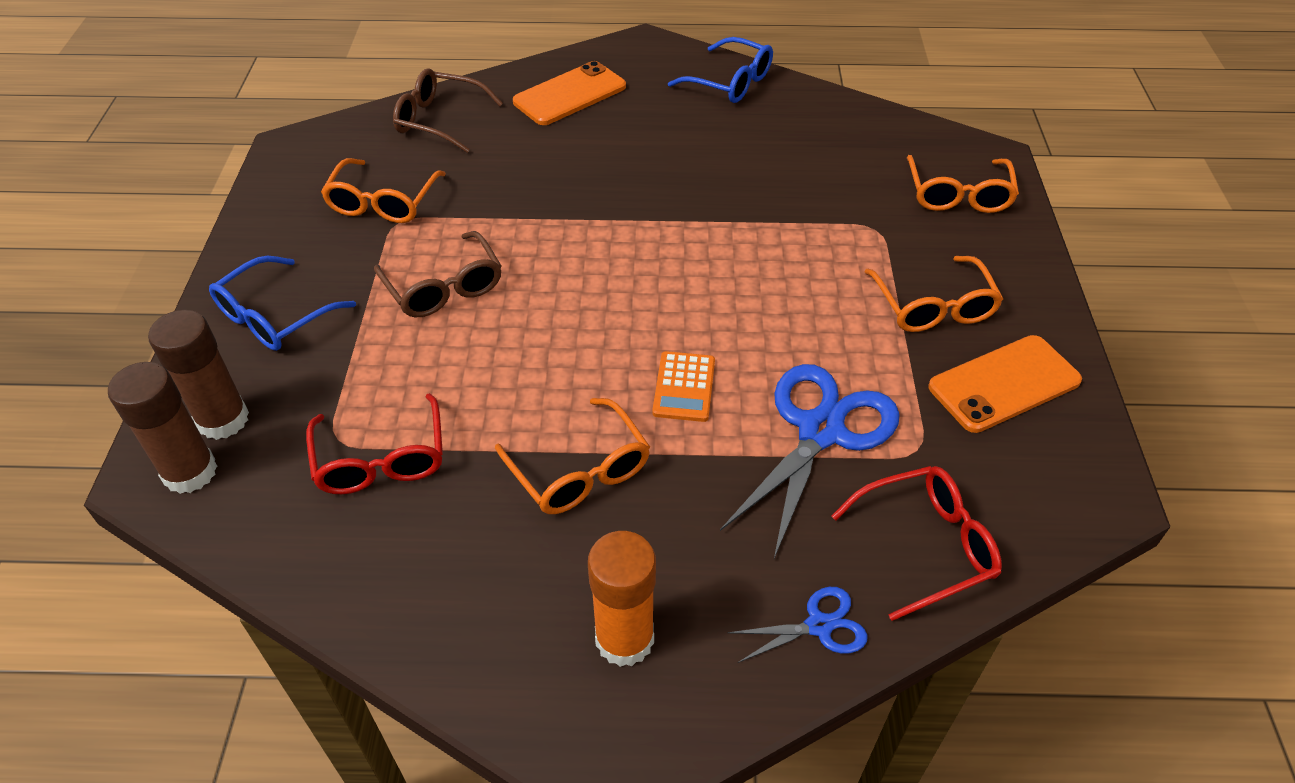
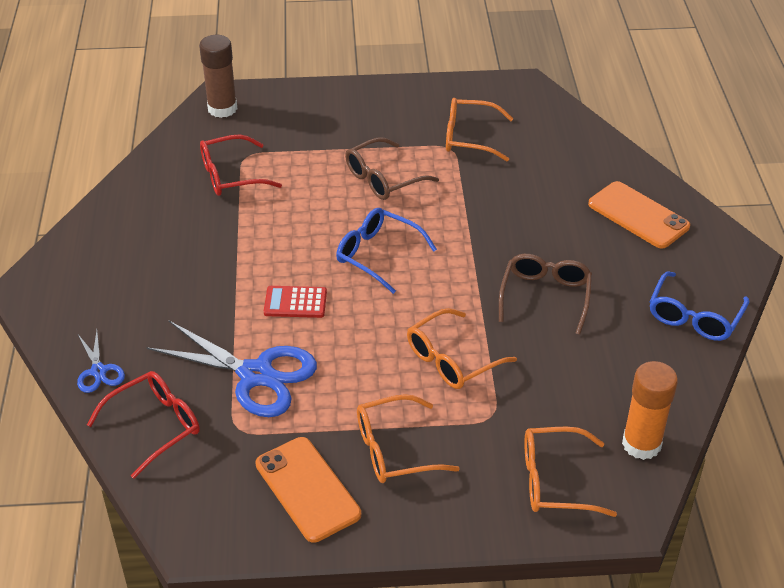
camera: 85 degrees right, 5 degrees down
brown glue stick [148,310,249,440] -> none
blue glasses [209,256,356,351] -> blue glasses moved to [336,208,437,294]
brown glasses [393,68,503,153] -> brown glasses moved to [499,254,592,335]
orange glasses [495,398,650,514] -> orange glasses moved to [407,308,517,389]
orange glue stick [588,531,656,667] -> orange glue stick moved to [622,361,678,460]
orange calculator [652,351,715,422] -> red calculator [264,286,327,318]
red glasses [831,466,1002,621] -> red glasses turned 105 degrees counterclockwise [87,371,200,479]

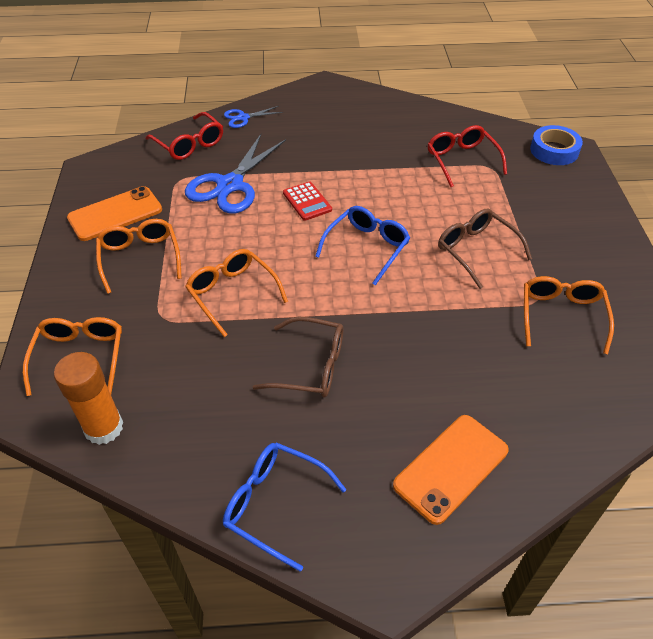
camera: 90 degrees right, 5 degrees up
brown glue stick [199,35,237,118] -> blue tape [530,125,583,165]
red calculator [264,286,327,318] -> red calculator turned 150 degrees clockwise [283,181,332,221]

